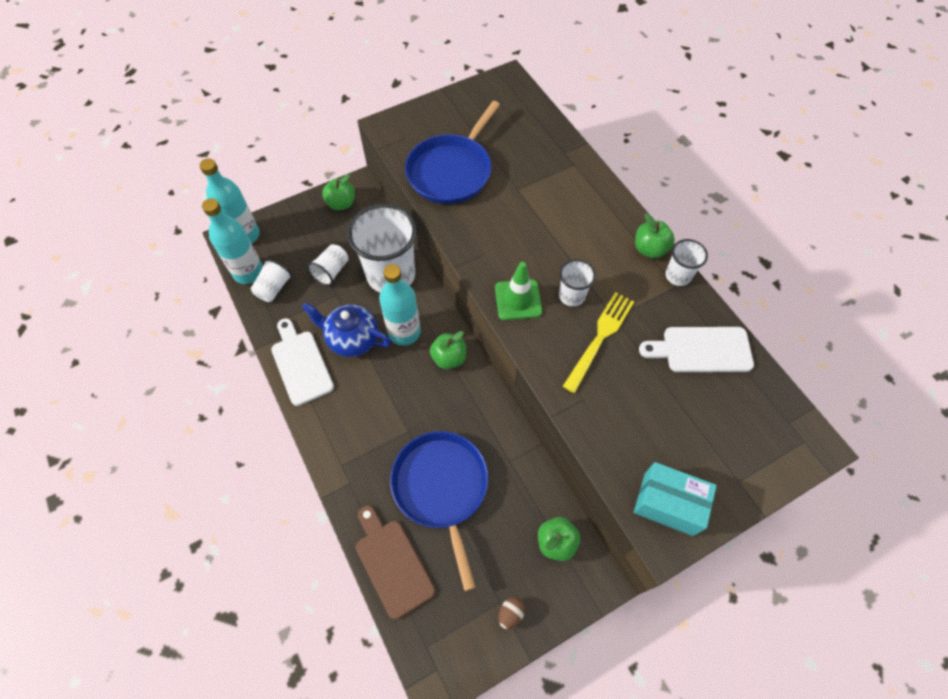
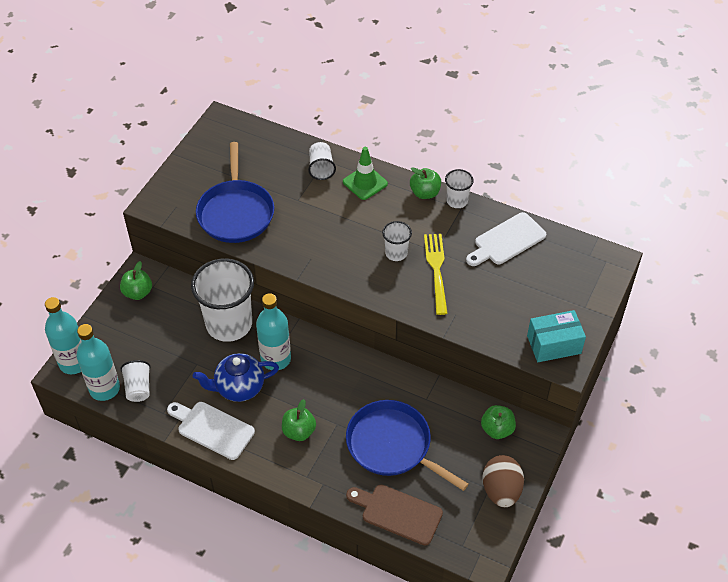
camera: 35 degrees left, 10 degrees down
white cup [307,244,349,286] -> white cup moved to [308,142,336,180]
green apple [430,331,466,369] -> green apple moved to [282,399,316,441]
green traffic cone [495,262,542,320] -> green traffic cone moved to [343,147,388,200]
brown egg [499,597,525,629] -> brown egg [482,455,524,507], size x2.12

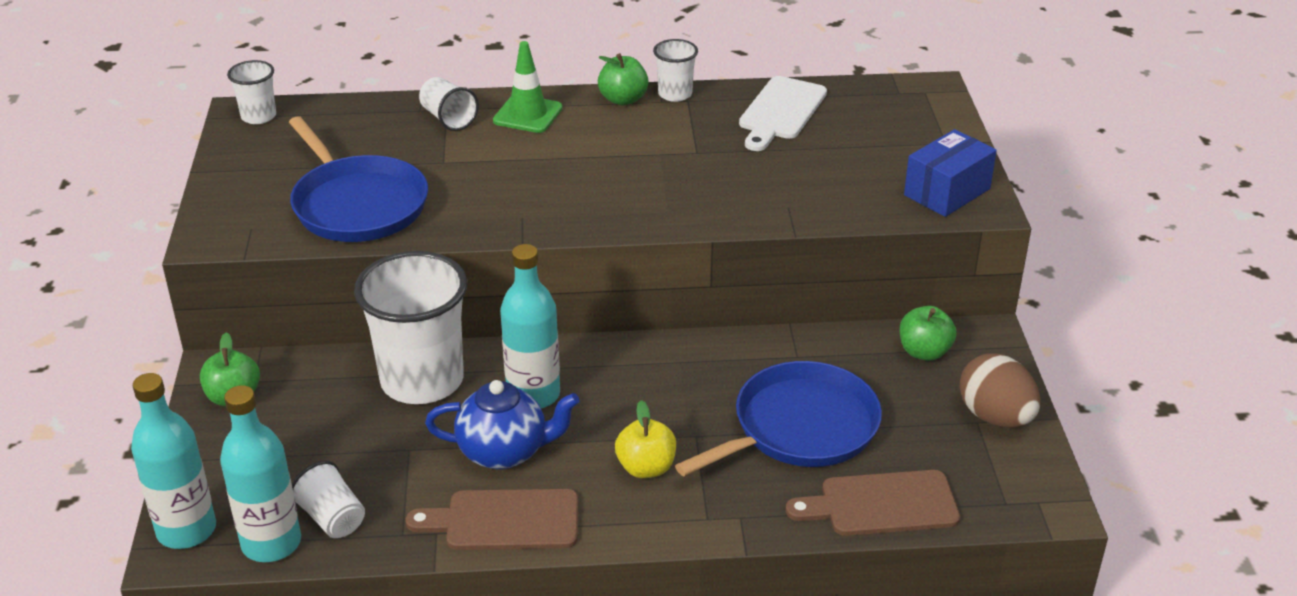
camera: 30 degrees left, 15 degrees down
white cutting board [167,402,255,460] -> brown cutting board [406,489,578,550]
blue teapot [193,353,279,402] -> blue teapot turned 135 degrees counterclockwise [425,380,579,470]
green apple [282,399,316,441] -> yellow apple [615,400,676,478]
blue pan [346,400,469,491] -> blue pan turned 135 degrees clockwise [675,361,882,476]
white cup [382,221,412,261] -> white cup moved to [227,60,276,124]
yellow fork [424,234,448,315] -> none
turquoise box [527,310,586,362] -> blue box [904,129,997,217]

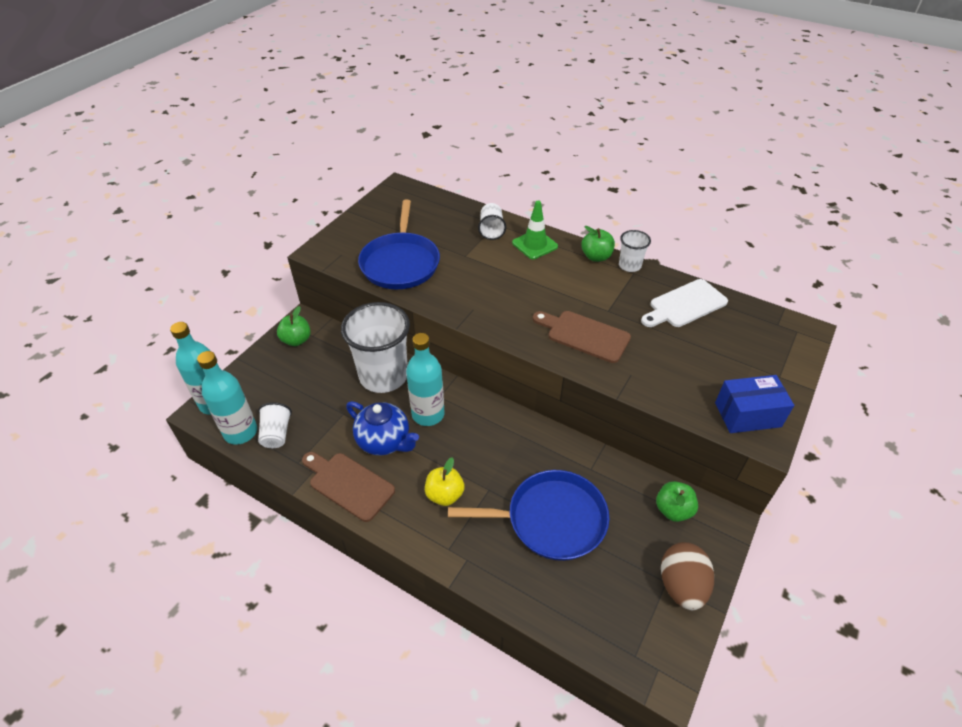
camera: 35 degrees right, 10 degrees up
white cup [227,60,276,124] -> none
brown cutting board [786,470,960,536] -> brown cutting board moved to [533,311,631,363]

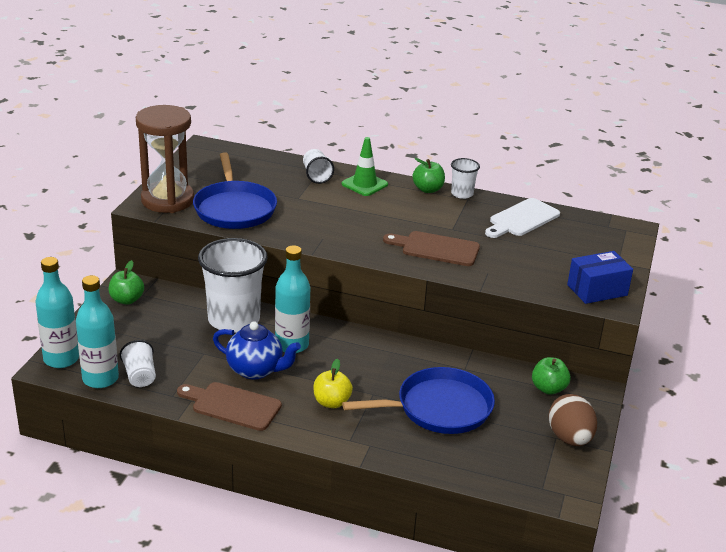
camera: 15 degrees left, 15 degrees down
none -> brown hourglass [136,105,194,213]

